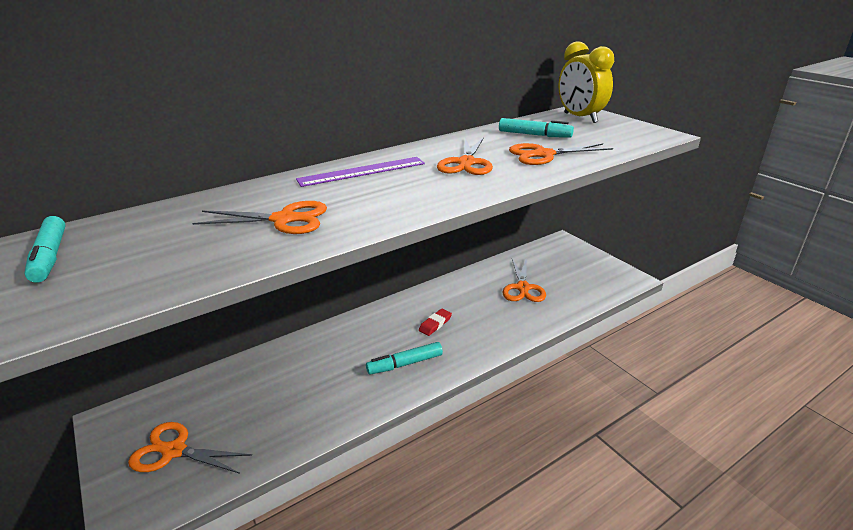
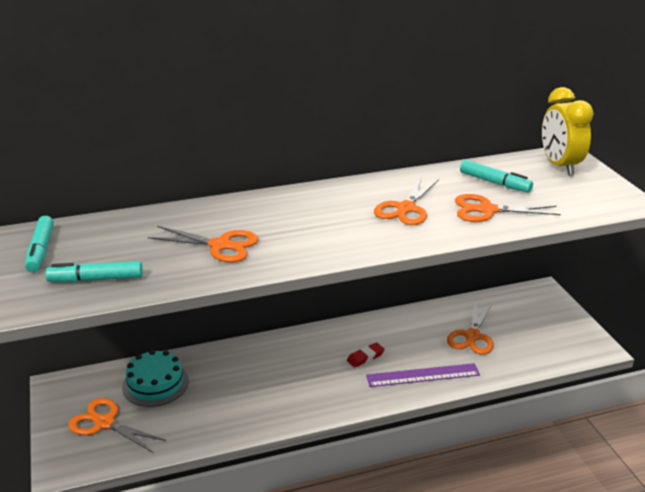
camera: 15 degrees right, 0 degrees up
purple ruler [296,157,425,187] -> purple ruler moved to [366,363,480,387]
turquoise marker [366,342,443,375] -> turquoise marker moved to [45,261,143,282]
none -> turquoise cake [122,350,189,407]

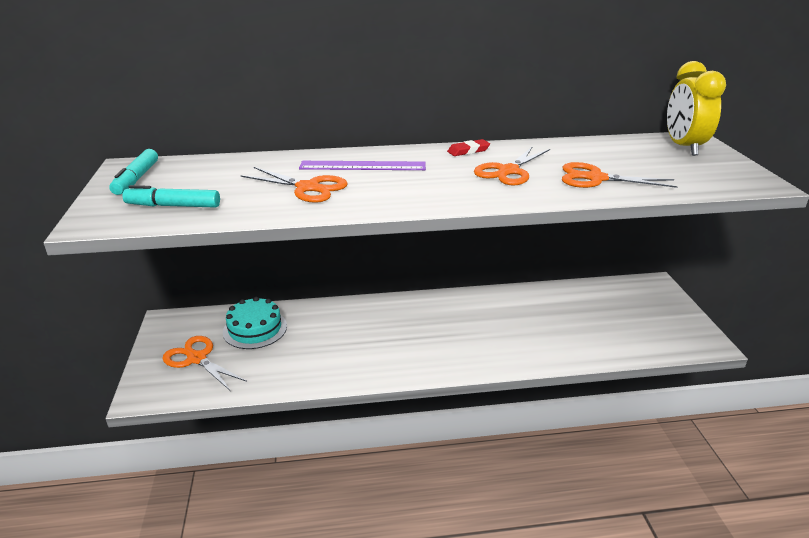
camera: 10 degrees right, 0 degrees up
red eraser [347,342,385,368] -> red eraser moved to [447,139,490,156]
purple ruler [366,363,480,387] -> purple ruler moved to [299,161,426,170]
orange scissors [447,301,494,355] -> none
turquoise marker [460,160,533,193] -> none

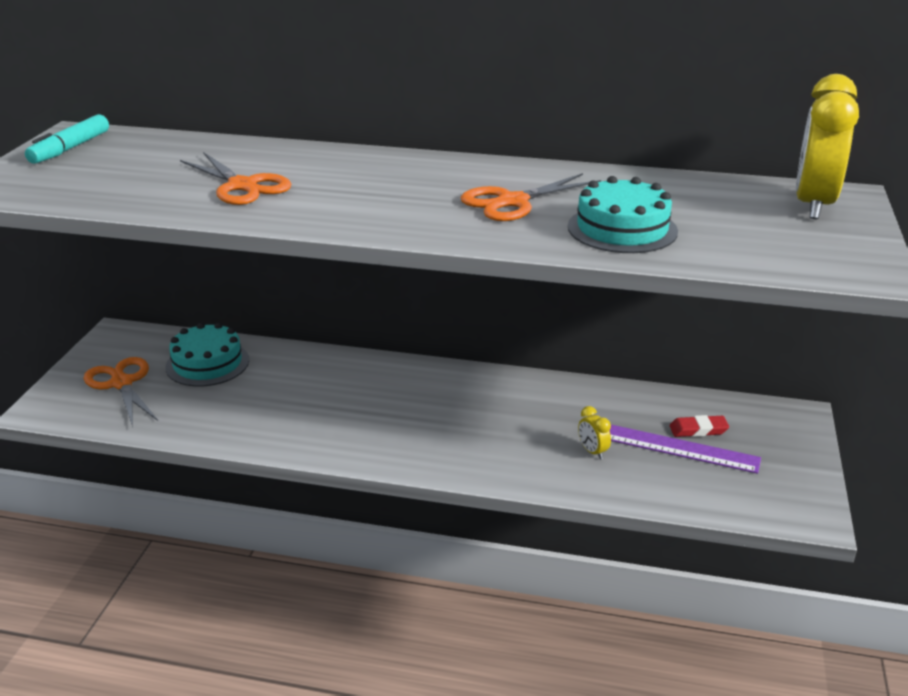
camera: 20 degrees right, 0 degrees up
turquoise marker [122,185,220,208] -> none
purple ruler [299,161,426,170] -> purple ruler moved to [609,425,761,474]
red eraser [447,139,490,156] -> red eraser moved to [669,415,729,437]
orange scissors [562,162,678,188] -> turquoise cake [568,176,678,253]
none -> yellow clock [578,406,611,460]

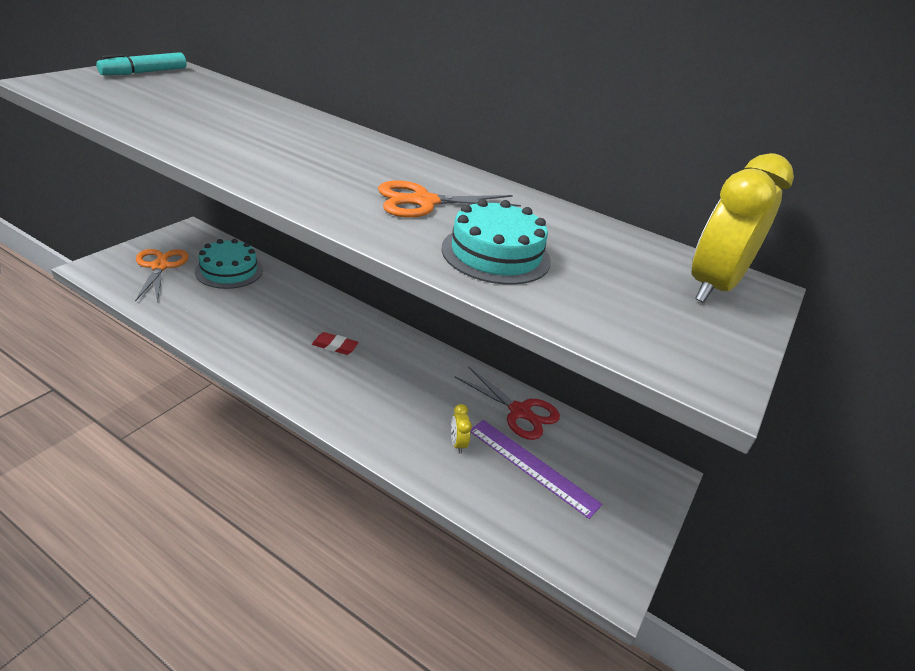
camera: 15 degrees right, 5 degrees up
orange scissors [180,152,291,205] -> none
red eraser [669,415,729,437] -> red eraser moved to [312,332,359,355]
none -> red scissors [455,366,560,440]

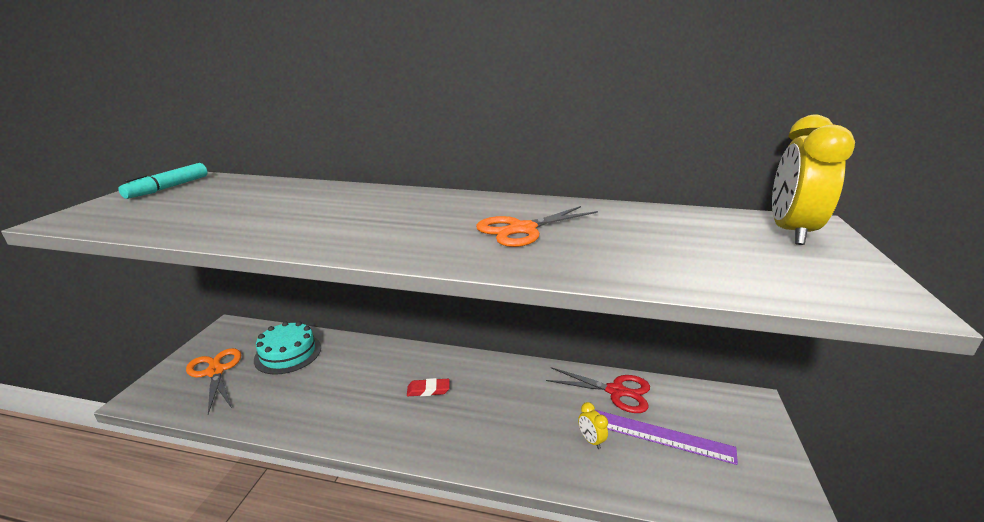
camera: 15 degrees left, 10 degrees down
turquoise cake [442,199,551,285] -> none

